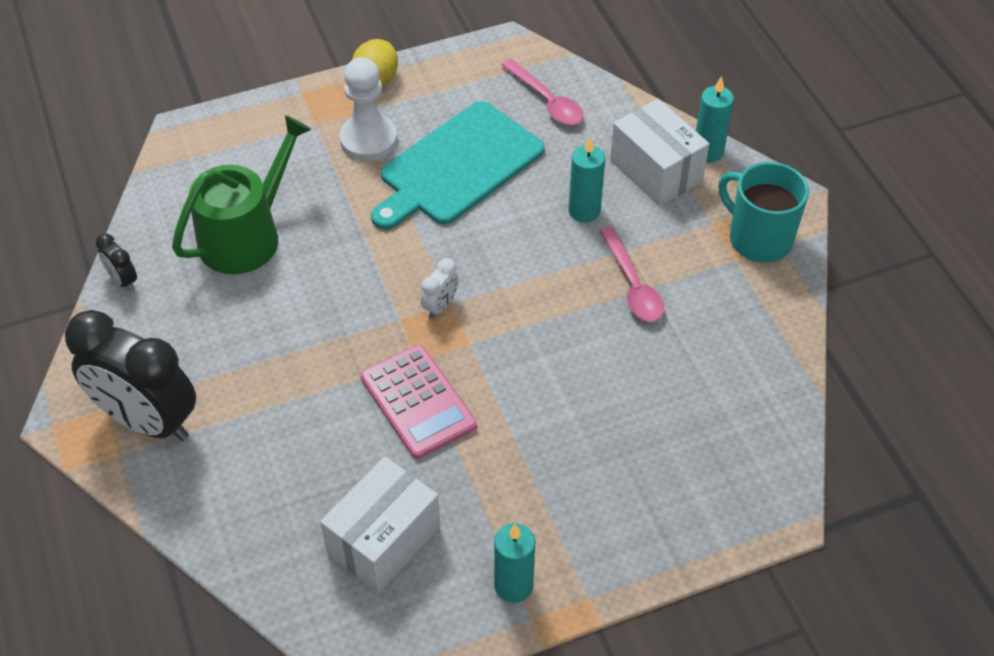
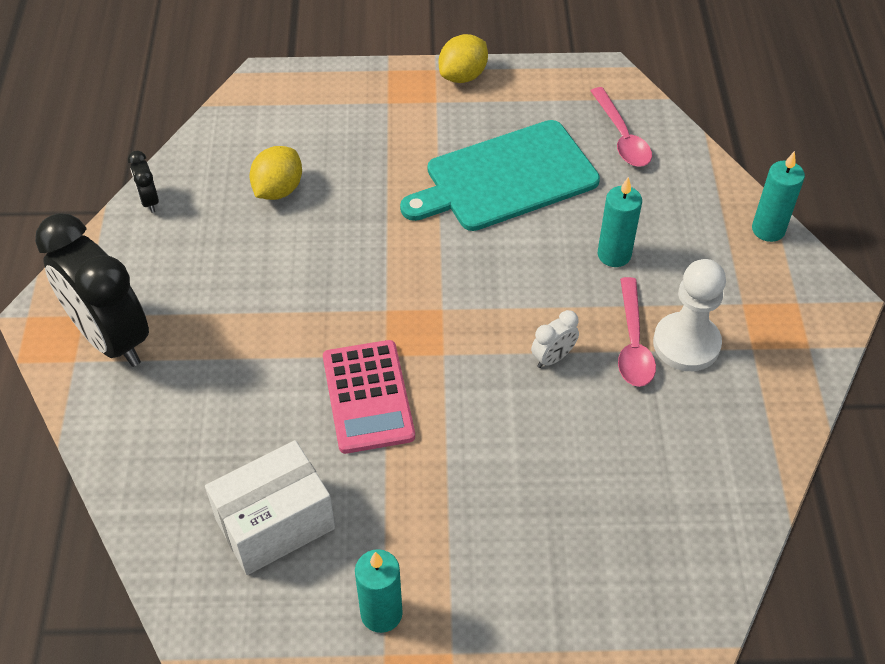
camera: 20 degrees right, 0 degrees up
green watering can [172,115,311,274] -> yellow lemon [249,146,302,200]
white pawn [339,57,397,161] -> white pawn moved to [653,259,726,371]
white clock [421,258,459,318] -> white clock moved to [531,310,579,368]
white box [610,99,709,206] -> none
turquoise mug [718,162,809,263] -> none

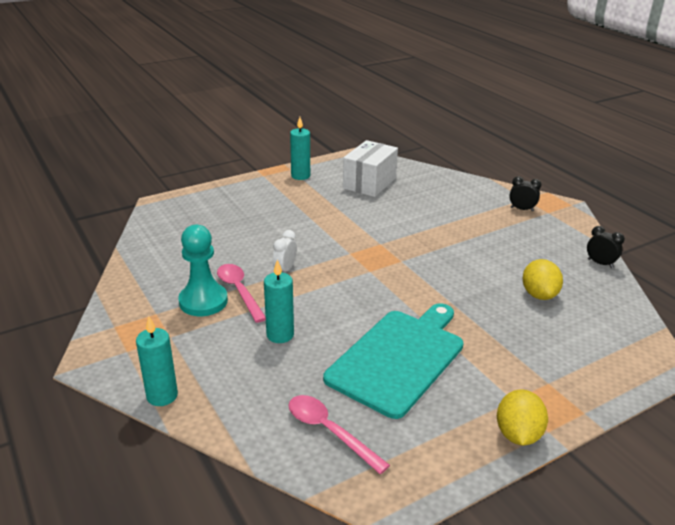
camera: 150 degrees right, 20 degrees down
black clock [35,213,149,367] -> black clock [509,176,542,211], size x0.41
pink calculator [323,340,415,454] -> none
white pawn [653,259,726,371] -> turquoise pawn [178,225,228,316]

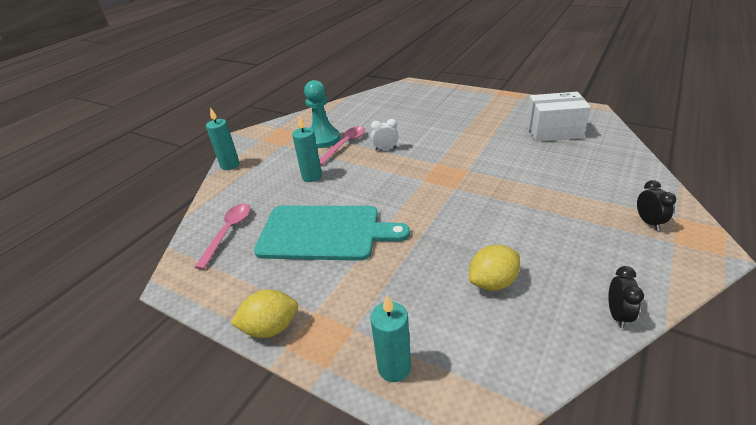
camera: 65 degrees right, 5 degrees up
turquoise candle [290,117,310,180] -> turquoise candle moved to [370,295,411,382]

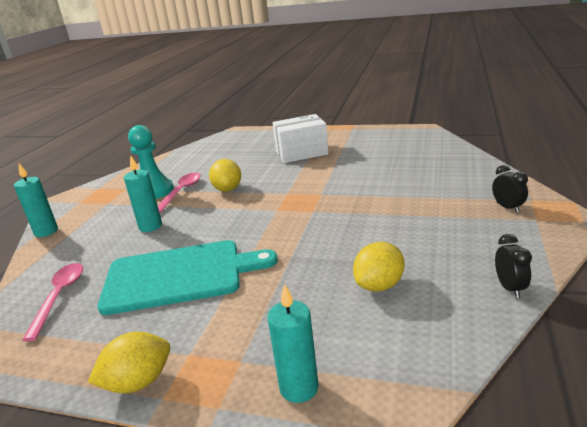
camera: 15 degrees left, 10 degrees down
white clock [371,119,398,151] -> yellow lemon [209,159,241,192]
white box [526,92,591,142] -> white box moved to [272,114,329,163]

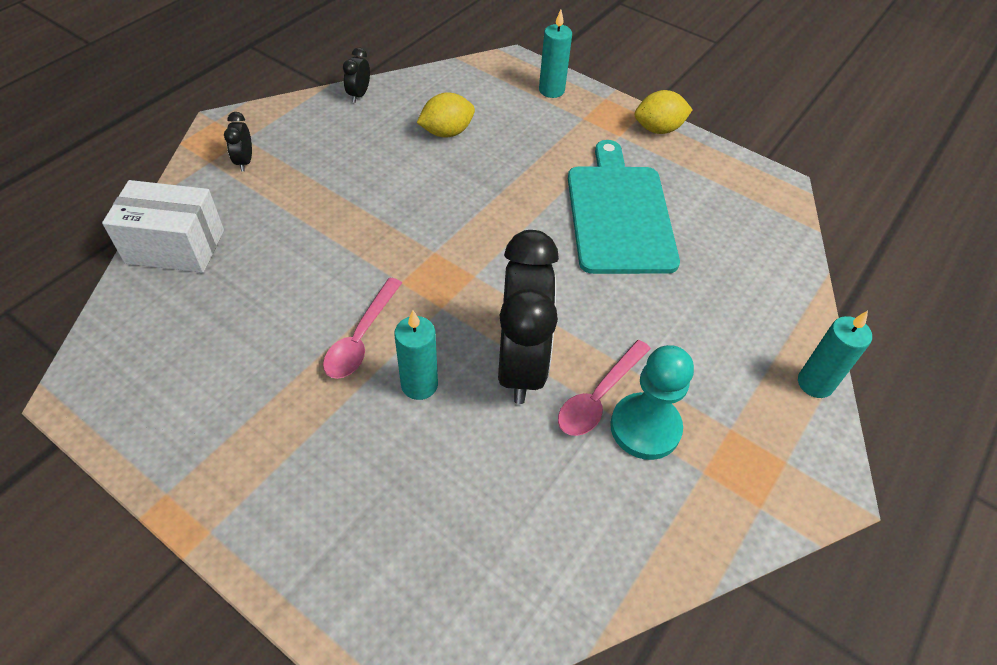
camera: 165 degrees left, 25 degrees up
pink spoon [22,263,83,341] -> pink spoon moved to [323,278,402,379]
turquoise cutting board [98,240,278,315] -> turquoise cutting board turned 75 degrees clockwise [568,140,680,274]
turquoise candle [124,155,162,232] -> turquoise candle moved to [394,310,438,400]
yellow lemon [209,159,241,192] -> black clock [498,230,559,404]
white box [272,114,329,163] -> white box moved to [102,180,224,273]

